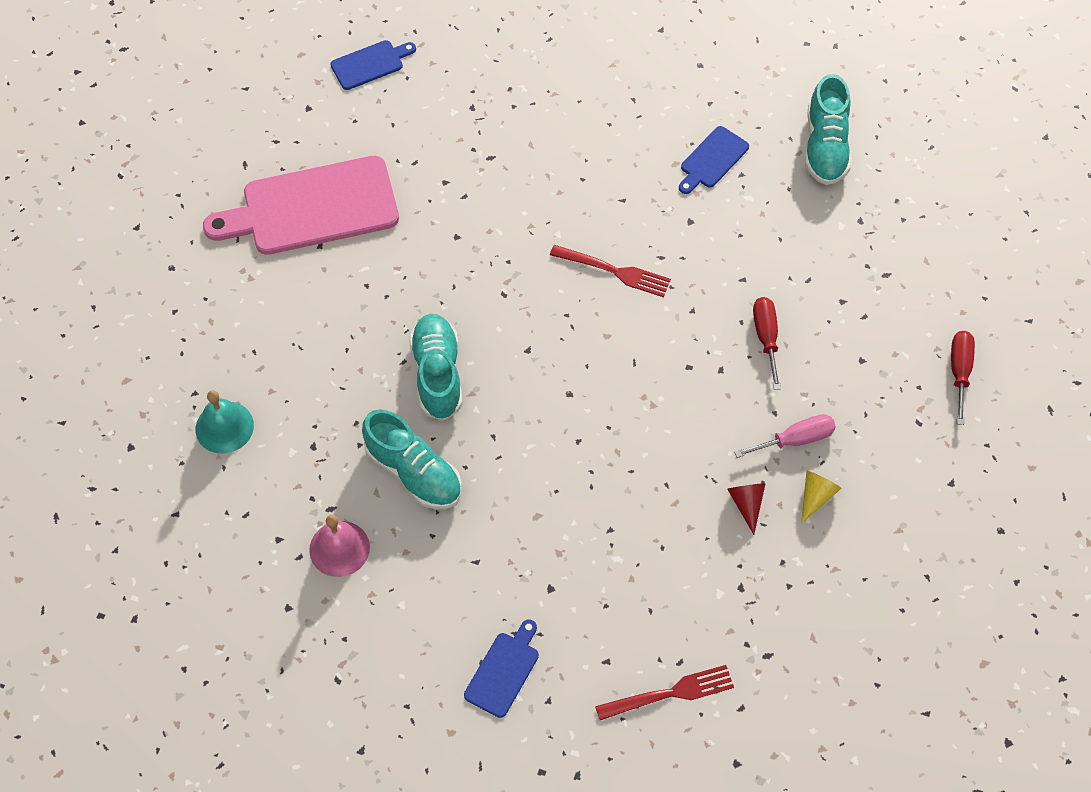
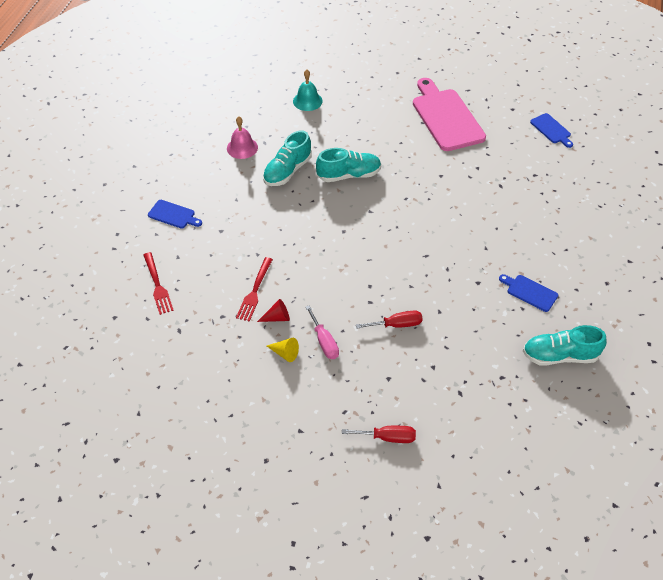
camera: 85 degrees right, 10 degrees down
red fork [550,245,671,297] -> red fork moved to [236,257,273,322]

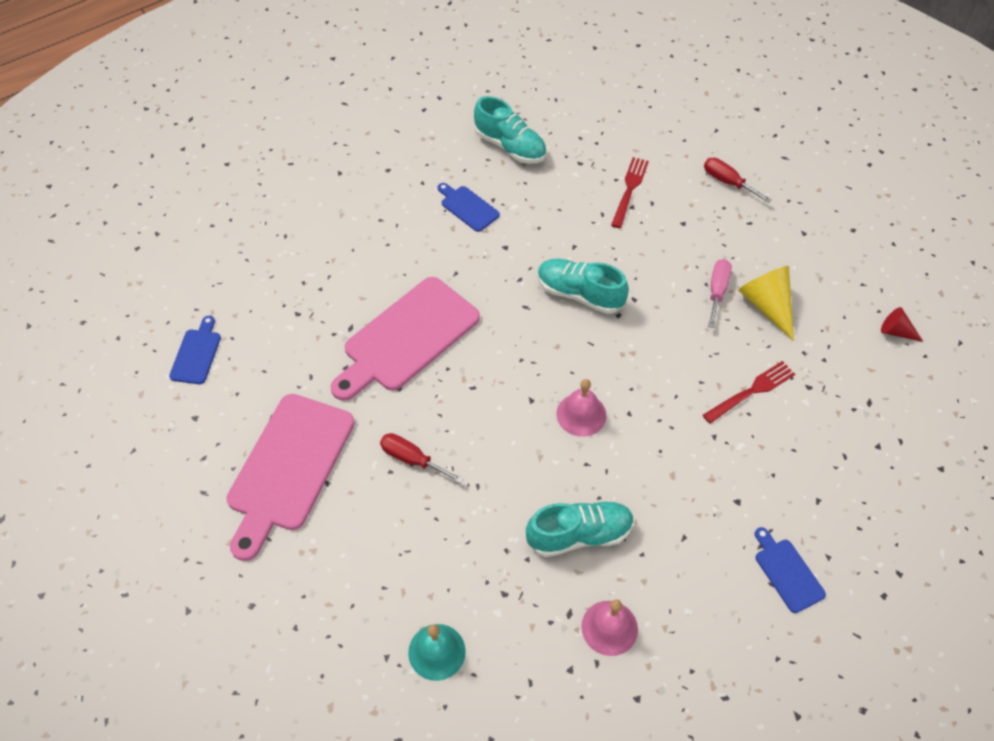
camera: 140 degrees left, 5 degrees up
red fork [143,252,174,315] -> red fork moved to [611,157,649,228]
red cone [257,299,290,322] -> red cone moved to [881,307,923,342]
yellow cone [267,338,299,362] -> yellow cone [738,266,794,341], size x1.78
turquoise shoe [316,148,381,182] -> turquoise shoe moved to [538,258,629,314]
red screwdriver [356,310,423,328] -> red screwdriver moved to [380,433,464,484]
blue cutting board [499,274,558,312] -> blue cutting board turned 150 degrees clockwise [438,183,500,232]
none -> pink cutting board [330,277,480,401]
none -> pink bell [557,379,606,437]

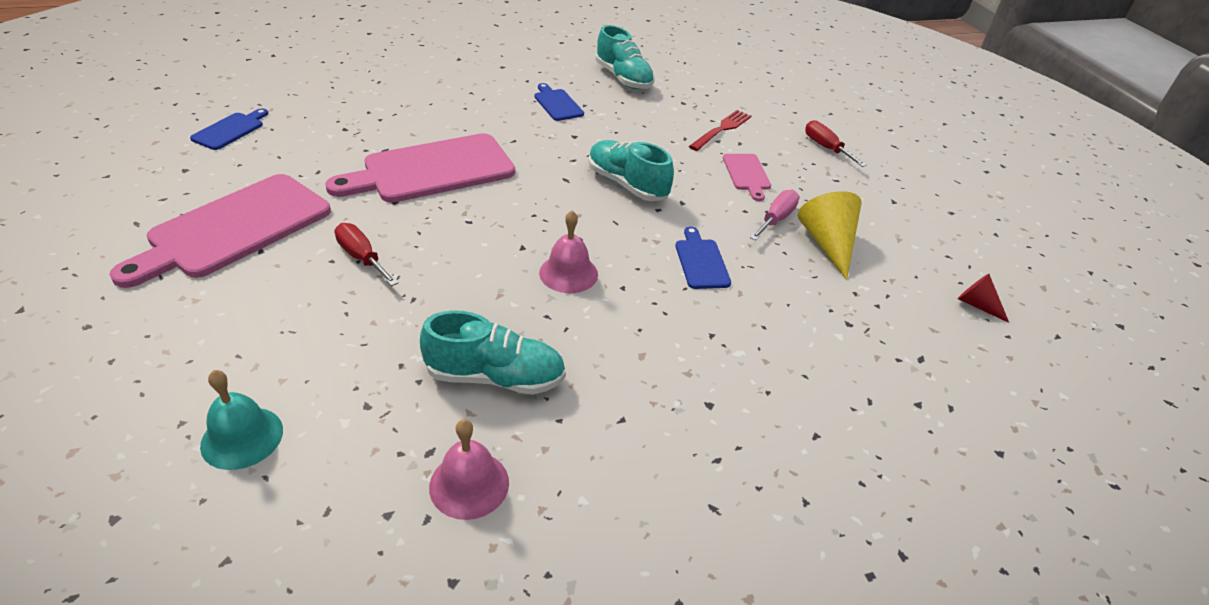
camera: 15 degrees right, 15 degrees down
red fork [703,361,795,424] -> none
blue cutting board [755,527,826,613] -> blue cutting board moved to [675,226,731,289]
none -> pink cutting board [723,154,771,201]

